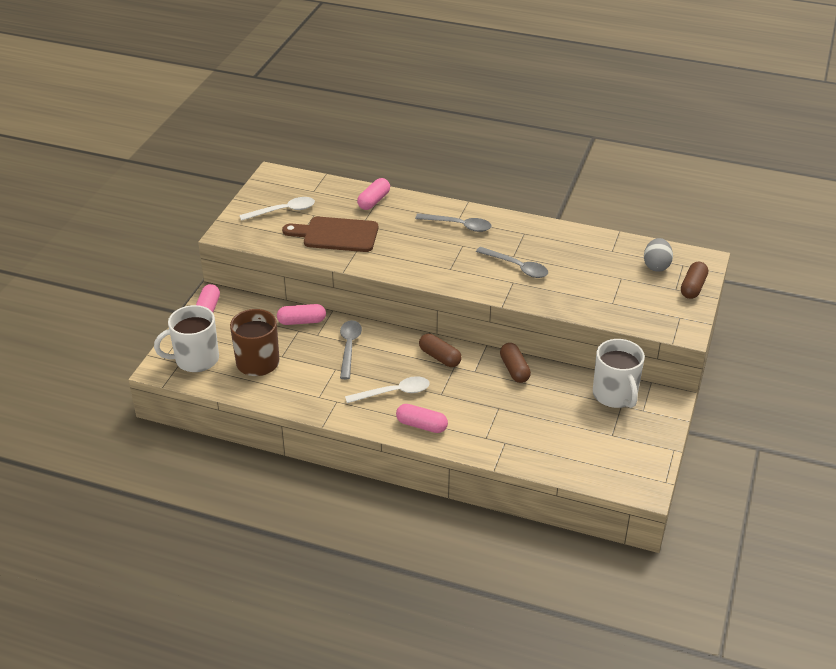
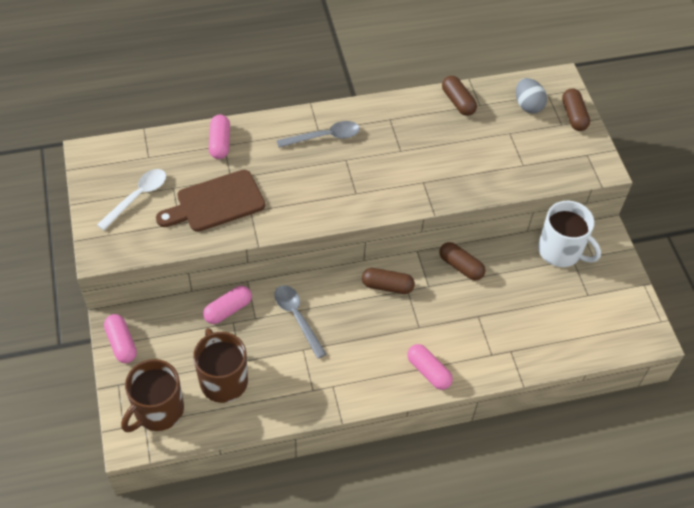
camera: 35 degrees left, 15 degrees up
white mug [154,305,219,372] -> brown mug [121,359,184,432]
white spoon [345,376,430,403] -> none
pink capsule [396,404,448,433] -> pink capsule turned 60 degrees clockwise [407,344,453,390]
grey spoon [476,247,548,278] -> none
none -> brown capsule [442,76,477,116]

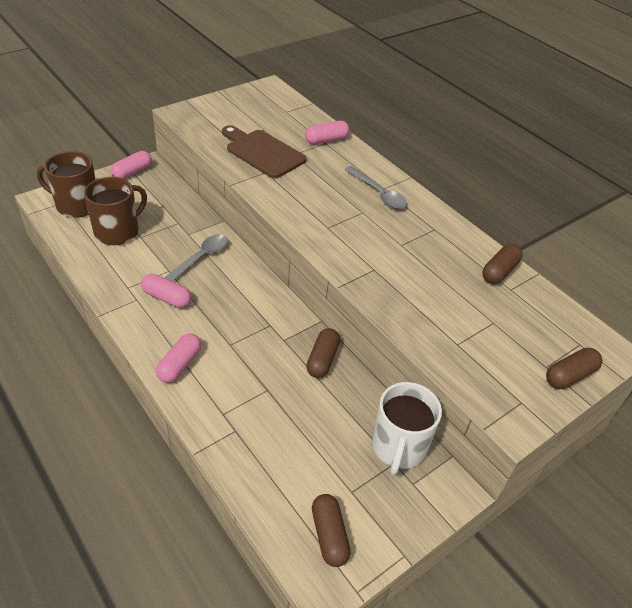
camera: 65 degrees right, 10 degrees down
white spoon [97,169,166,230] -> none
pink capsule [203,286,252,324] -> pink capsule moved to [141,274,192,308]
brown capsule [362,268,415,294] -> brown capsule moved to [312,494,351,567]
grey egg [516,78,547,113] -> none

